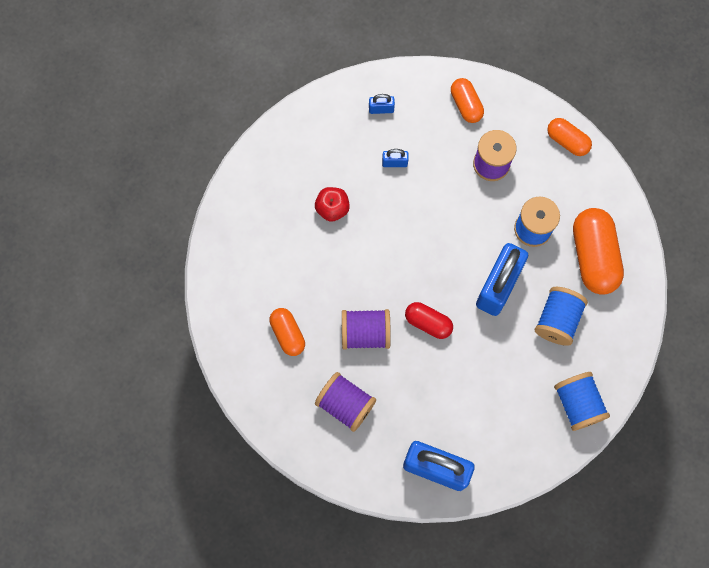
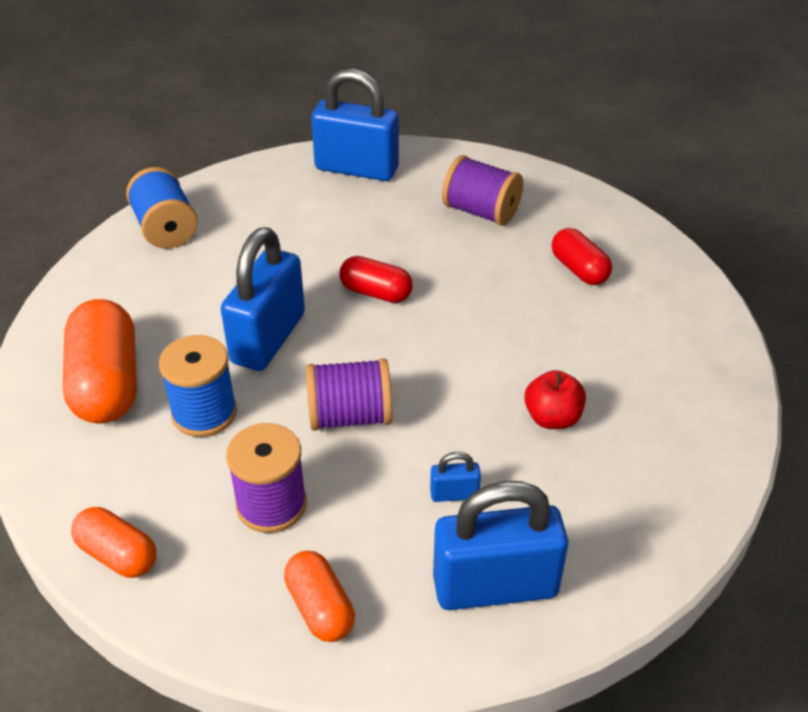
camera: 175 degrees right, 30 degrees down
orange capsule [269,308,305,356] -> red capsule [552,228,612,285]
purple spool [342,309,391,349] -> purple spool moved to [306,358,392,431]
blue padlock [369,94,395,114] -> blue padlock [433,481,568,610], size x2.36
blue spool [535,287,588,346] -> none

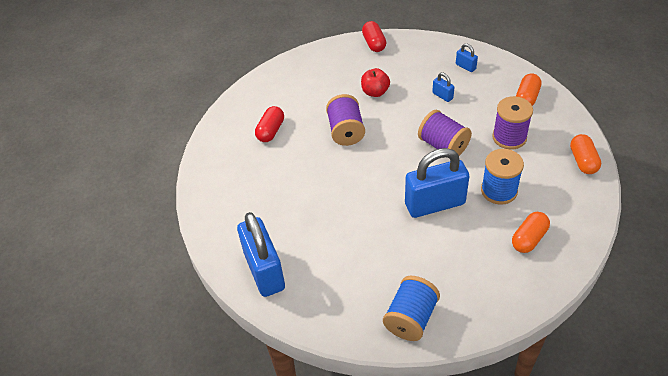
camera: 125 degrees left, 5 degrees up
orange capsule [63,299,137,424] -> orange capsule [512,212,550,253], size x0.57
red capsule [340,256,413,303] -> red capsule moved to [362,21,386,52]
blue padlock [433,481,568,610] -> blue padlock [456,43,478,72], size x0.42
purple spool [442,155,523,226] -> purple spool moved to [326,94,365,146]

